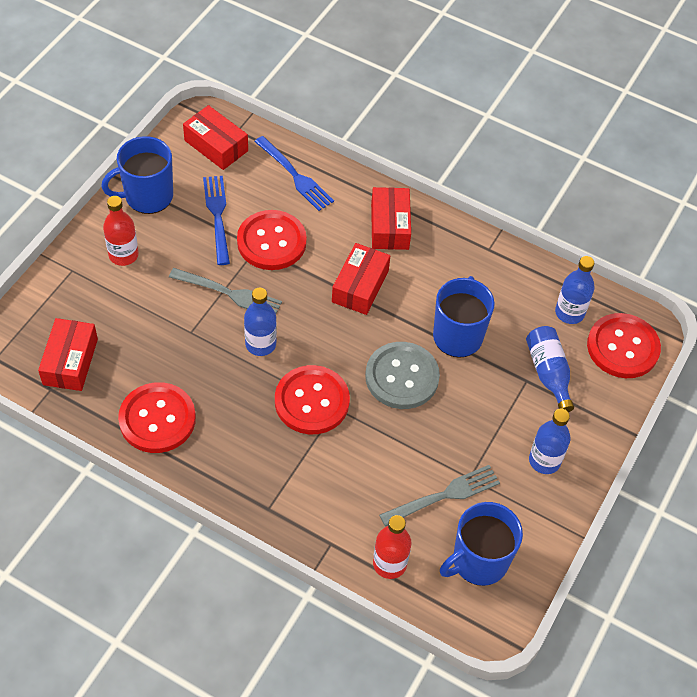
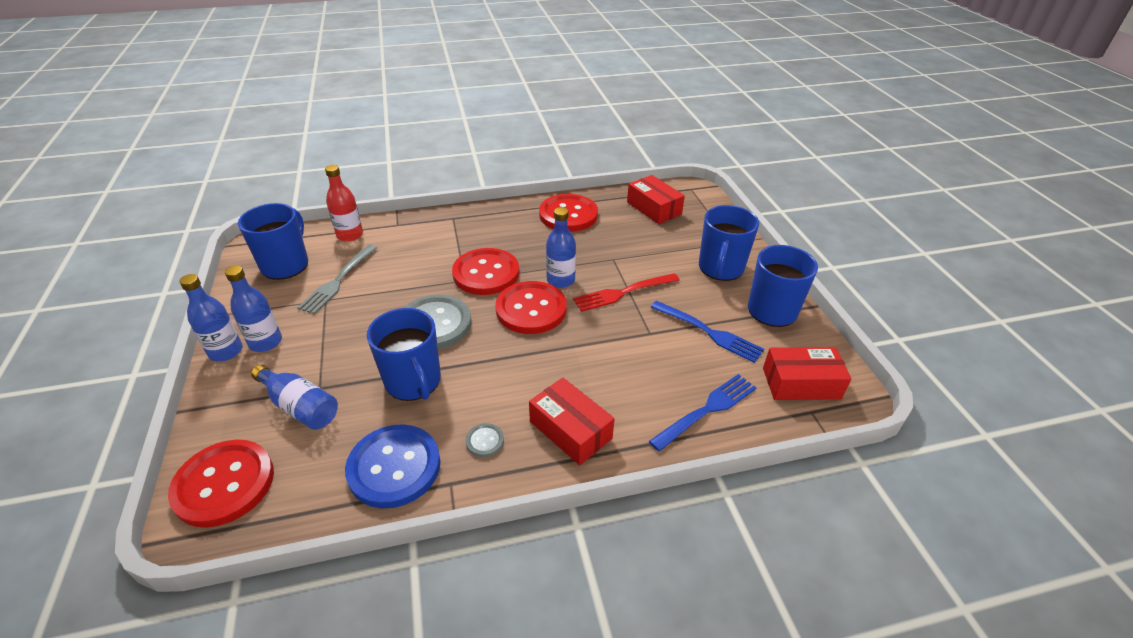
camera: 140 degrees right, 15 degrees down
red bottle [103,196,139,266] -> blue mug [699,205,759,281]
grey fork [169,268,282,313] -> red fork [573,273,680,312]
red button [237,210,307,270] -> red button moved to [495,281,567,334]
blue fork [254,136,334,211] -> blue fork turned 135 degrees clockwise [649,374,757,452]
red box [332,243,390,315] -> none
blue bottle [555,256,595,324] -> blue bottle moved to [180,274,243,361]
none -> blue button [345,424,440,508]
none -> grey button [465,423,504,457]

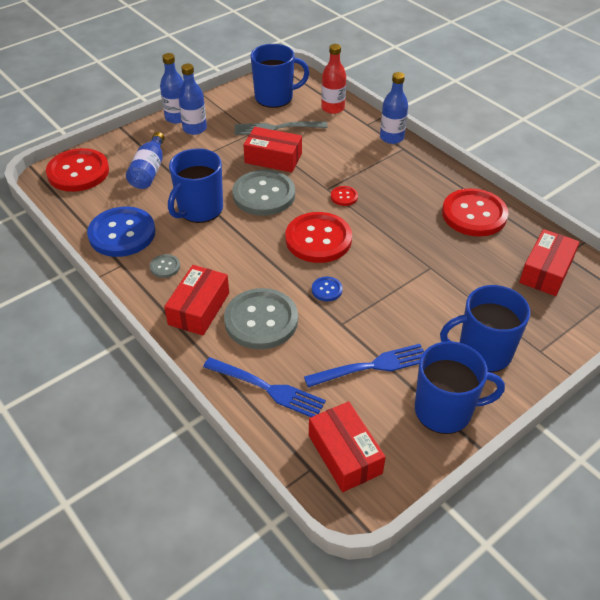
camera: 65 degrees right, 5 degrees up
red button [452,248,519,295] -> red button [331,186,358,206], size x0.44
blue bottle [546,207,576,288] -> blue bottle moved to [380,72,408,144]
red fork [573,273,680,312] -> none
blue fork [650,301,764,363] -> blue fork turned 120 degrees counterclockwise [304,344,424,388]
none -> grey button [224,288,298,349]
none -> red box [243,127,302,172]
none -> blue button [312,277,343,301]

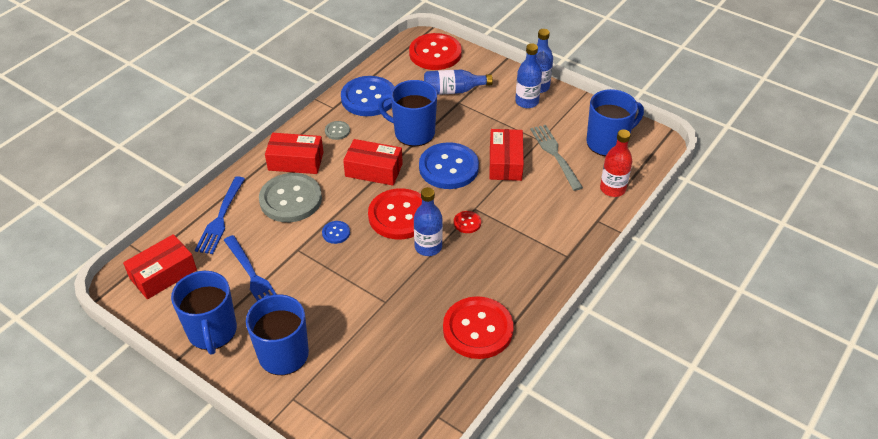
camera: 75 degrees right, 0 degrees up
grey button [232,170,295,216] -> blue button [419,142,479,189]
blue mug [251,44,309,108] -> blue mug turned 90 degrees counterclockwise [587,89,644,156]
blue bottle [380,72,408,144] -> blue bottle moved to [414,187,443,256]
red box [519,229,580,296] -> red box moved to [343,139,403,185]

